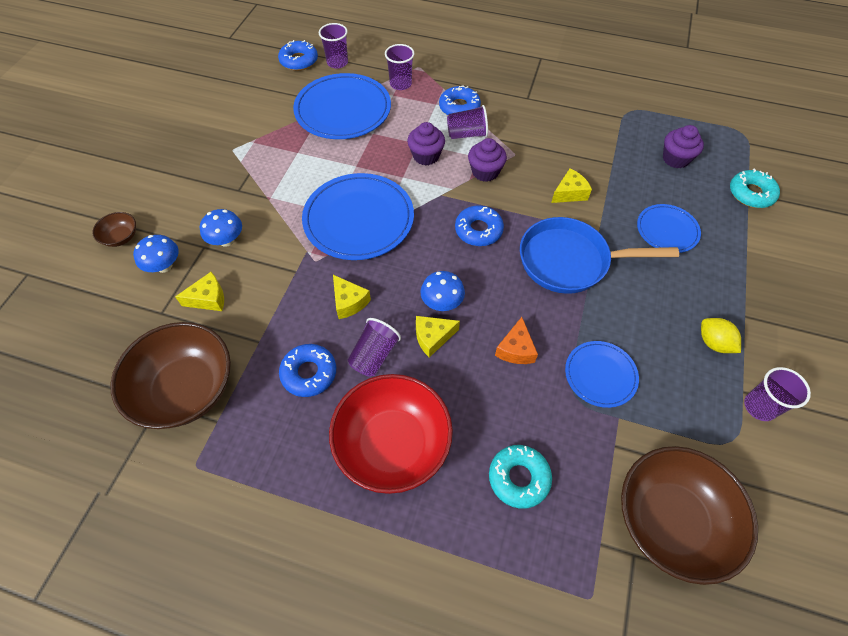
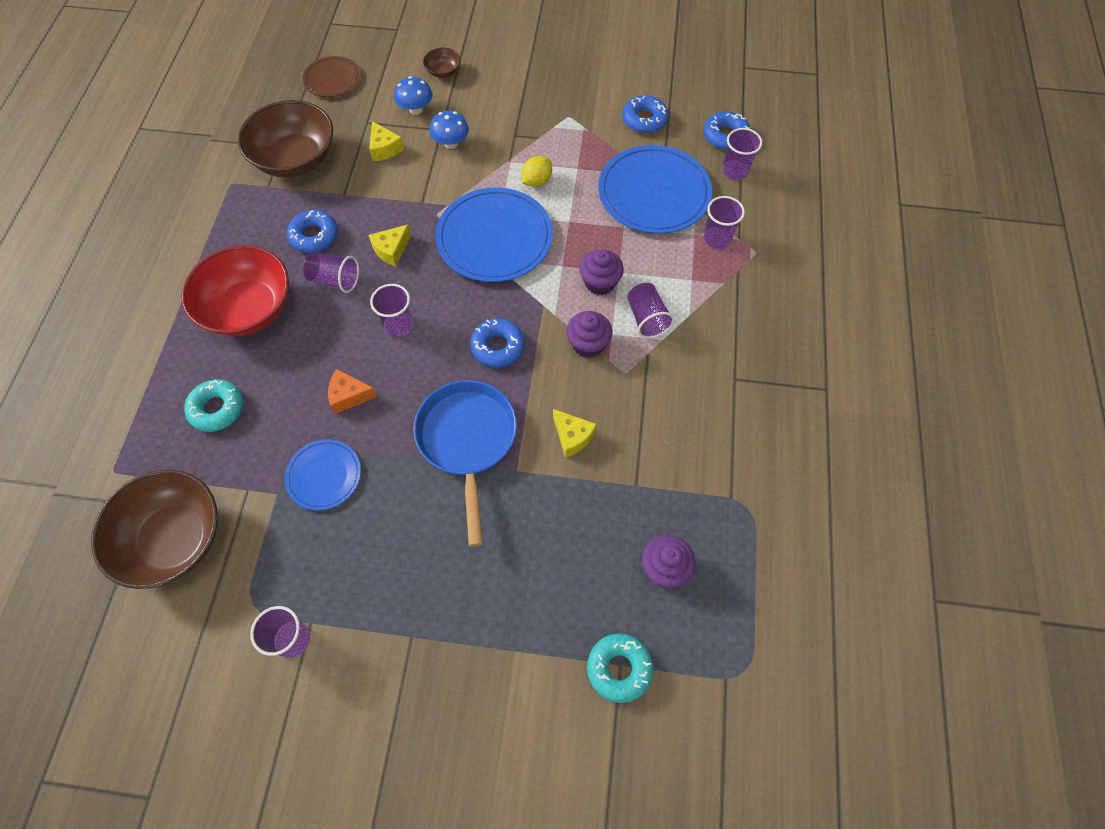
camera: 80 degrees right, 5 degrees up
yellow cheese [416,316,460,357] -> none
blue mushroom [420,271,465,311] -> purple cup [370,284,413,337]
blue donut [439,85,481,115] -> blue donut moved to [622,95,669,133]
blue plate [637,204,701,253] -> none
yellow lemon [701,318,741,353] -> yellow lemon moved to [521,156,552,187]
none -> brown plate [303,56,360,97]

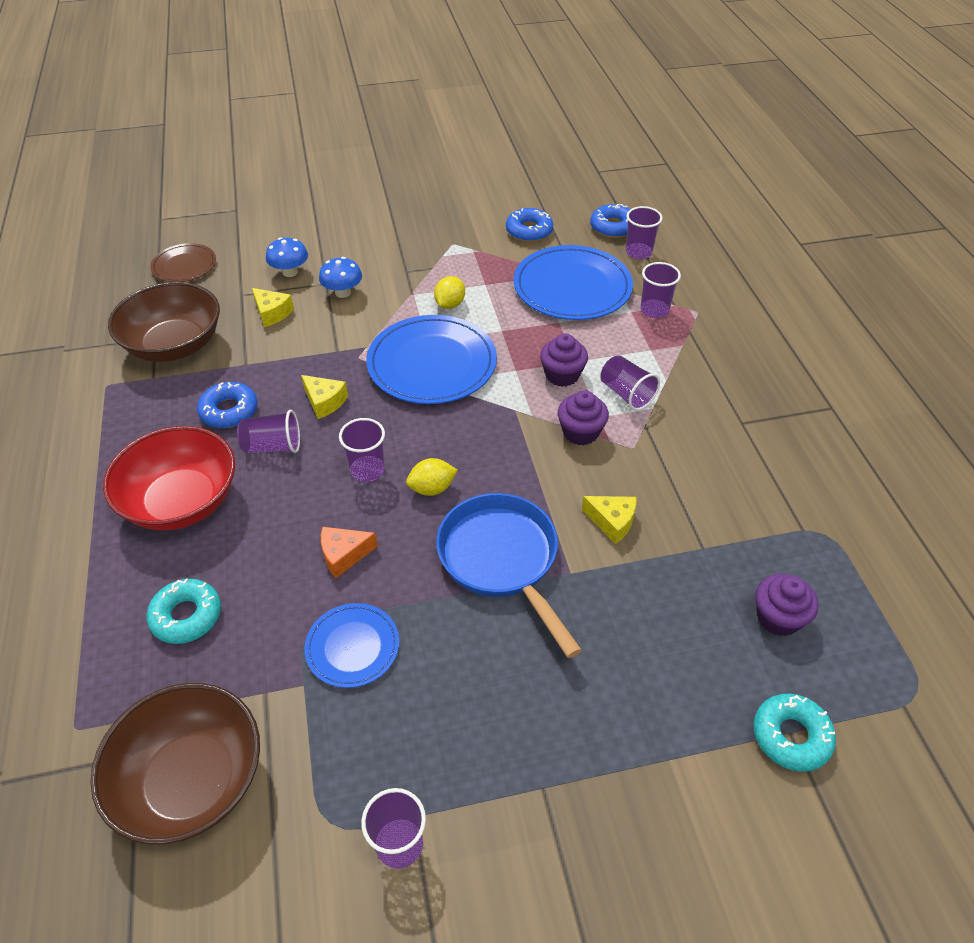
camera: 20 degrees left, 15 degrees down
yellow cheese [369,224,411,266] -> yellow cheese turned 75 degrees counterclockwise [301,375,348,419]
brown bowl [423,48,461,78] -> none
blue donut [470,319,525,368] -> none
none -> yellow lemon [406,458,458,496]

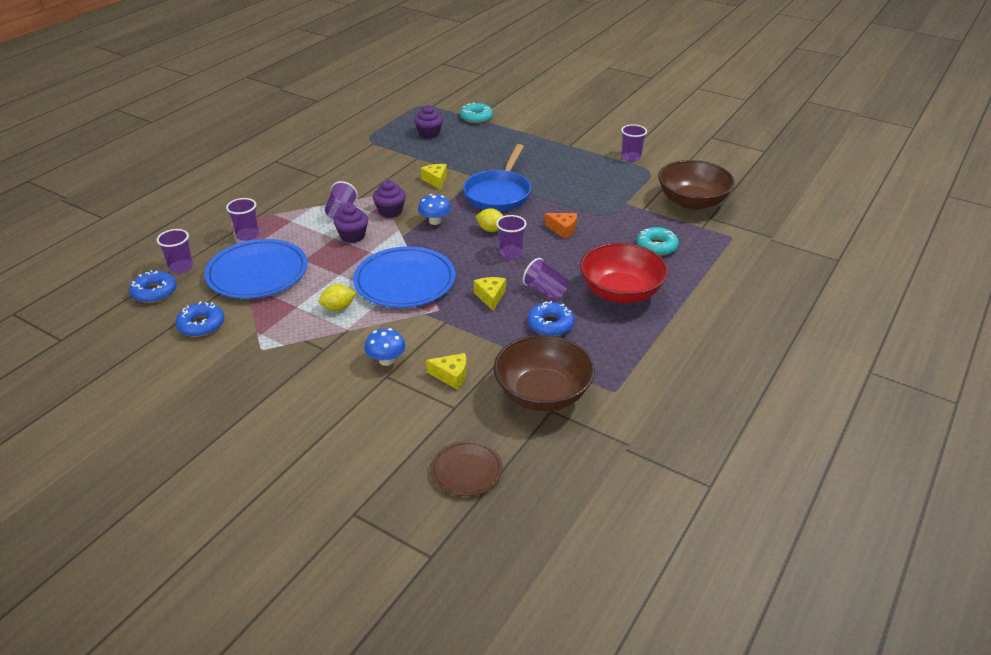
camera: 135 degrees left, 10 degrees down
yellow cheese [252,288,294,327] -> yellow cheese turned 105 degrees clockwise [426,353,467,390]
blue mushroom [266,237,308,277] -> blue mushroom moved to [418,194,451,225]
blue plate [304,603,399,688] -> none

